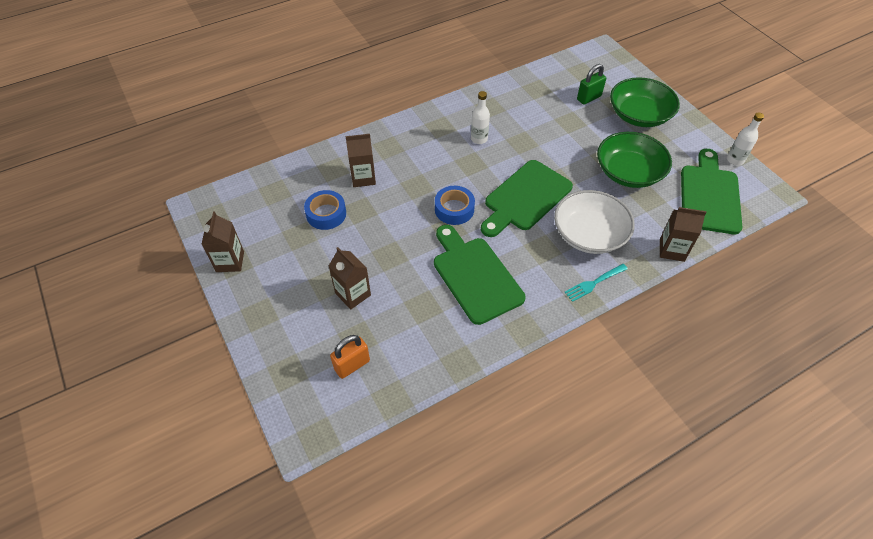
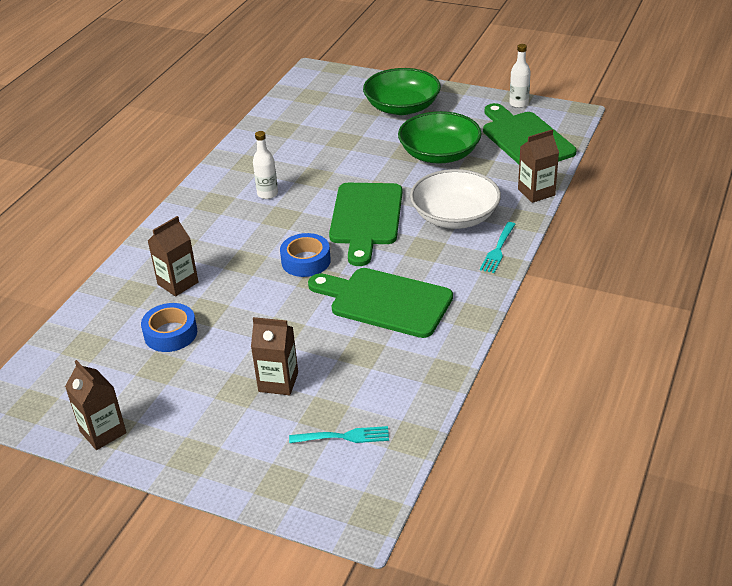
camera: 35 degrees left, 15 degrees down
orange padlock [330,335,370,379] -> turquoise fork [289,426,389,443]
green padlock [577,64,606,105] -> none

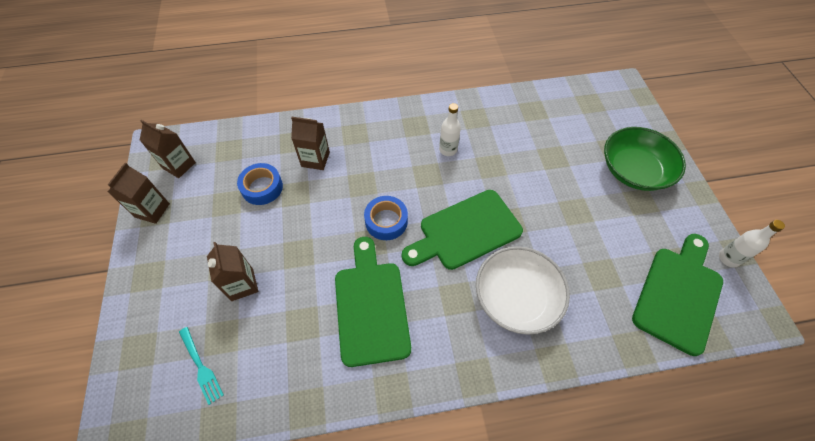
camera: 55 degrees right, 20 degrees up
green bowl [398,111,482,164] -> none
turquoise fork [480,222,515,273] -> none
brown carton [518,129,559,203] -> brown carton moved to [140,120,196,178]

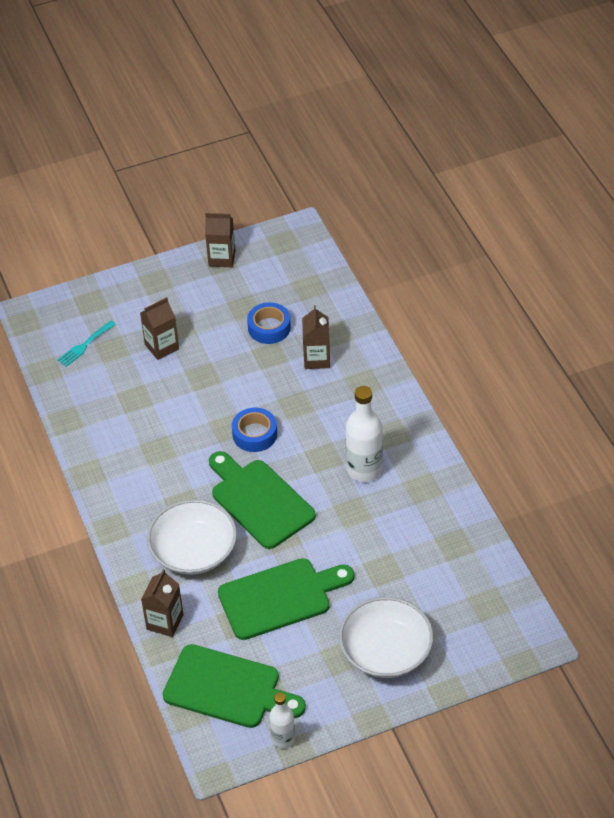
camera: 80 degrees right, 10 degrees down
brown carton [140,120,196,178] -> brown carton moved to [141,569,184,637]
green cutting board [335,237,411,367] -> green cutting board moved to [218,558,354,640]
white bottle [439,103,461,156] -> white bottle [346,386,383,482], size x1.68
green bowl [604,127,686,191] -> white bowl [339,597,433,678]

